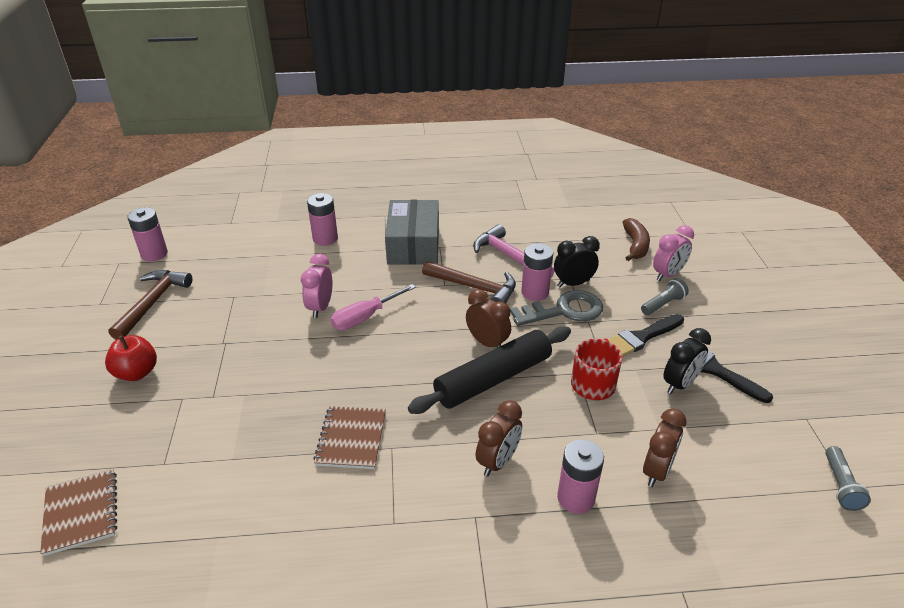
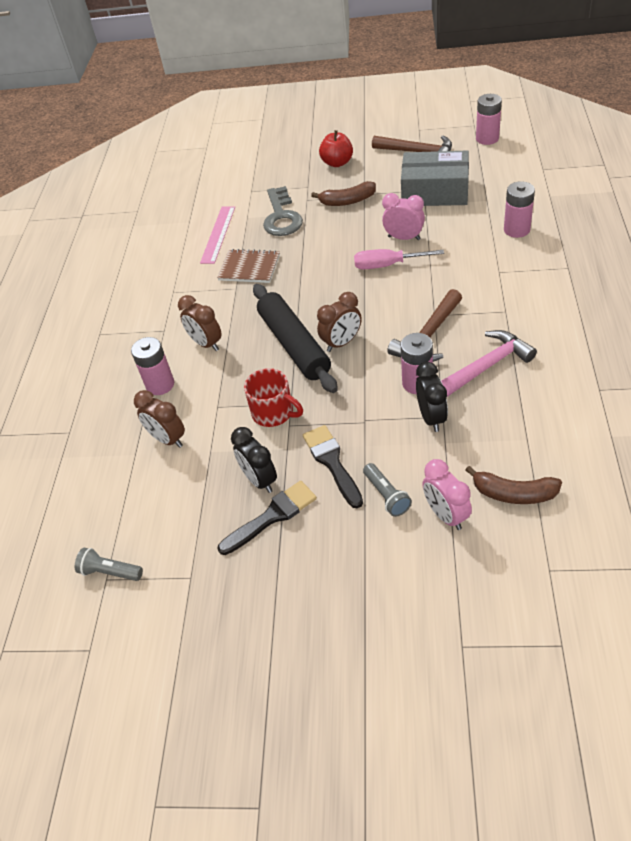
camera: 105 degrees right, 10 degrees up
brown notebook [40,469,117,556] -> none
pink screwdriver [331,284,416,330] -> pink screwdriver turned 60 degrees counterclockwise [354,249,444,269]
grey box [385,200,439,265] -> grey box moved to [401,150,469,206]
grey key [510,290,603,326] -> grey key moved to [263,186,303,236]
none -> pink ruler [200,206,235,264]
none -> brown banana [311,181,376,206]

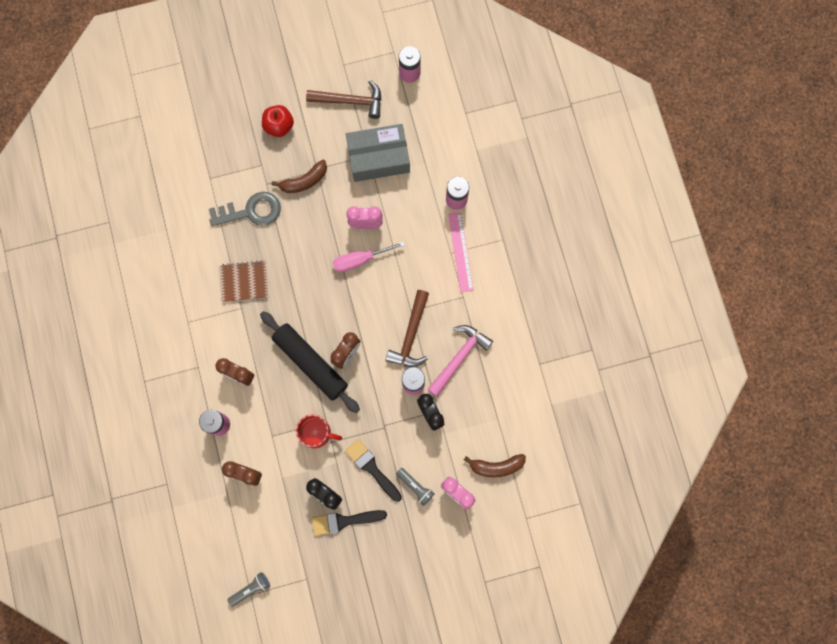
camera: 25 degrees left, 30 degrees up
grey flashlight [75,548,143,581] -> grey flashlight turned 150 degrees clockwise [227,572,270,607]
pink ruler [200,206,235,264] -> pink ruler moved to [448,212,474,292]
black brush [218,481,317,555] -> black brush turned 135 degrees counterclockwise [312,510,387,536]
grey key [263,186,303,236] -> grey key turned 75 degrees counterclockwise [209,192,281,226]

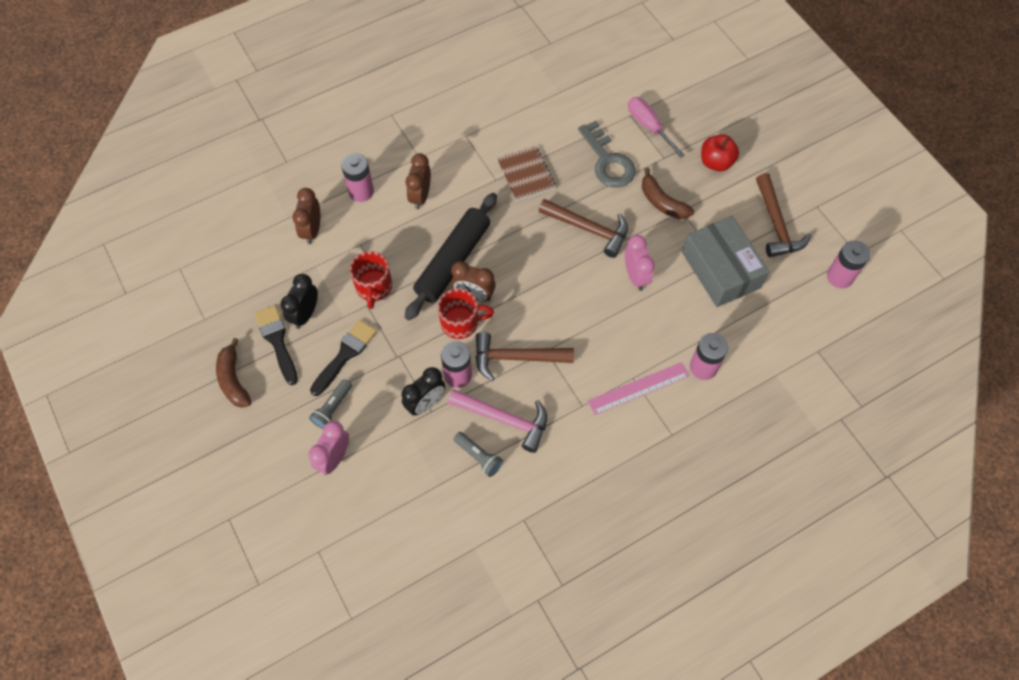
camera: 75 degrees right, 15 degrees down
grey flashlight [227,572,270,607] -> grey flashlight moved to [454,432,503,477]
pink screwdriver [333,241,405,272] -> pink screwdriver moved to [628,97,685,158]
brown banana [464,454,526,477] -> brown banana moved to [216,338,251,408]
none -> red mug [438,289,494,339]
none -> brown hammer [539,199,628,258]

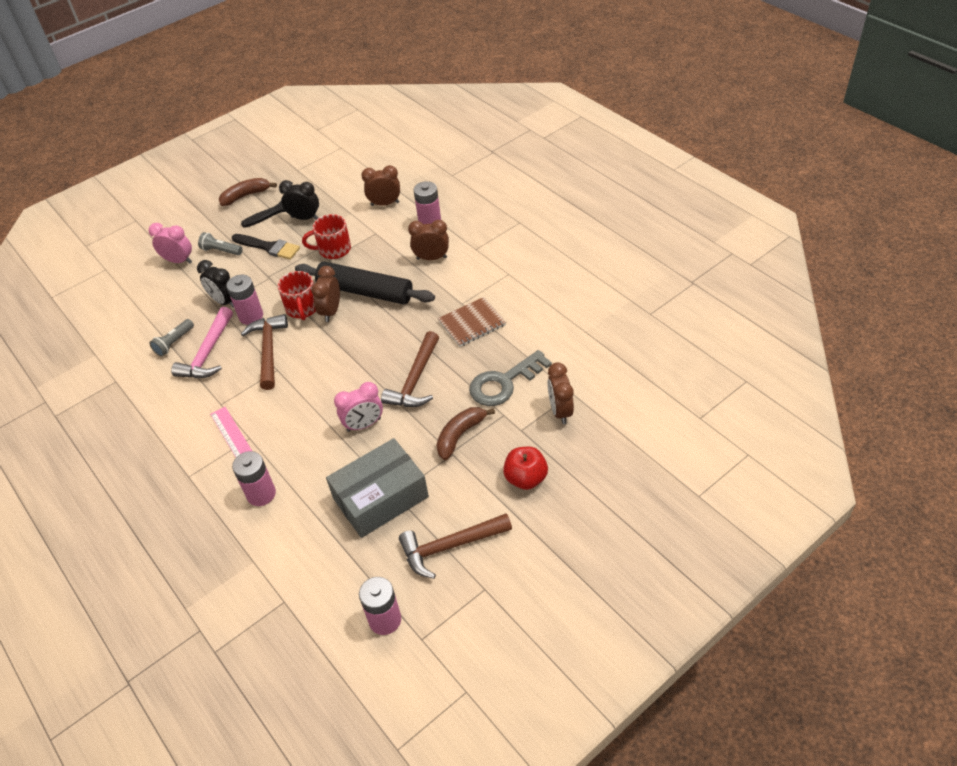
camera: 85 degrees right, 15 degrees down
pink screwdriver [628,97,685,158] -> brown clock [548,362,574,424]

